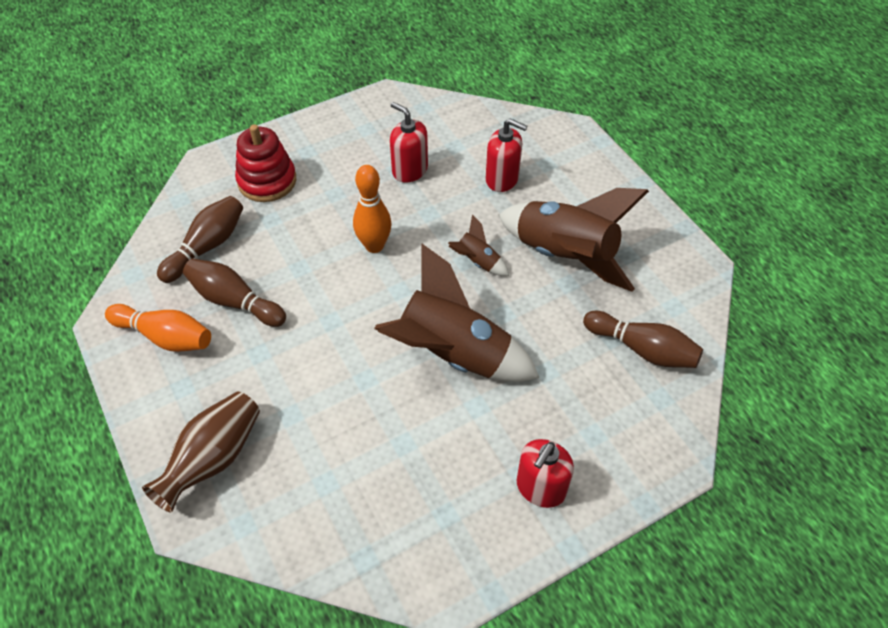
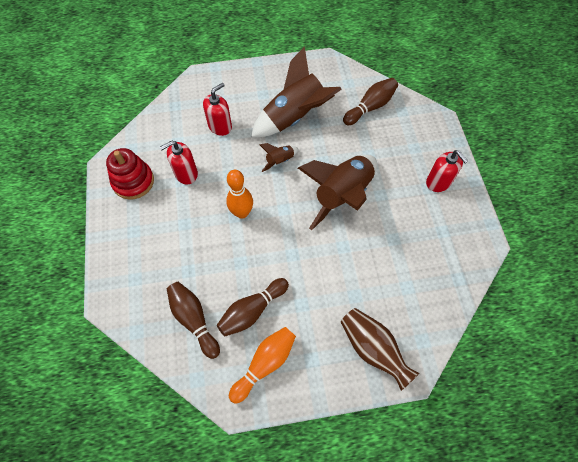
camera: 70 degrees left, 10 degrees up
red stacking toy [235,124,296,202] -> red stacking toy moved to [106,148,154,200]

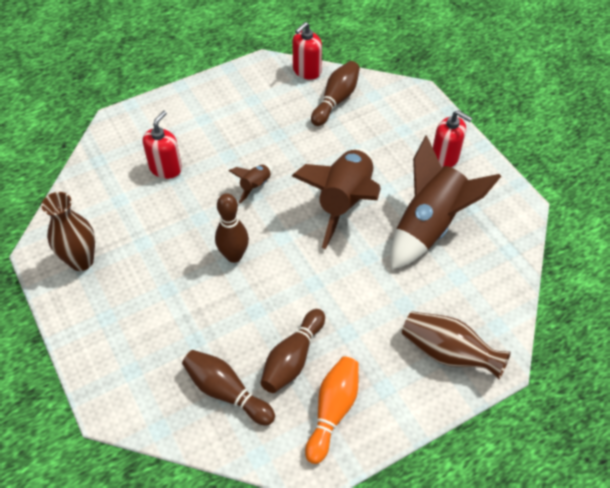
camera: 20 degrees left, 10 degrees down
red stacking toy [106,148,154,200] -> brown vase [41,192,95,271]
red soap dispenser [160,140,198,184] -> red soap dispenser moved to [292,22,322,80]
orange bowling pin [226,170,253,219] -> brown bowling pin [215,193,249,263]
brown rocket [251,46,342,137] -> brown rocket moved to [390,135,501,270]

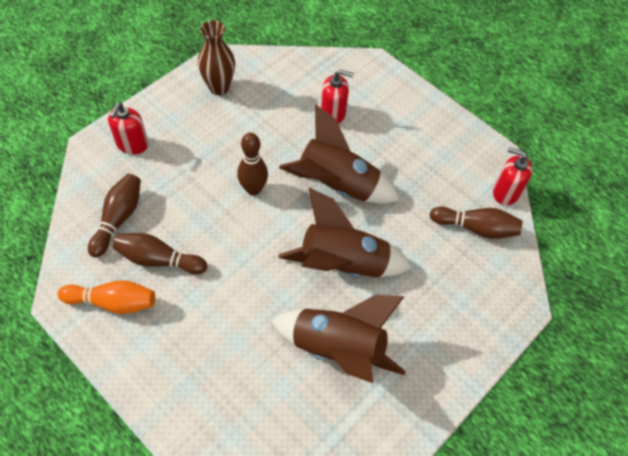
camera: 70 degrees right, 5 degrees up
brown rocket [229,164,273,204] -> brown rocket [279,105,400,204], size x2.26
brown vase [402,311,511,380] -> none
red soap dispenser [433,110,472,167] -> red soap dispenser moved to [108,103,148,155]

